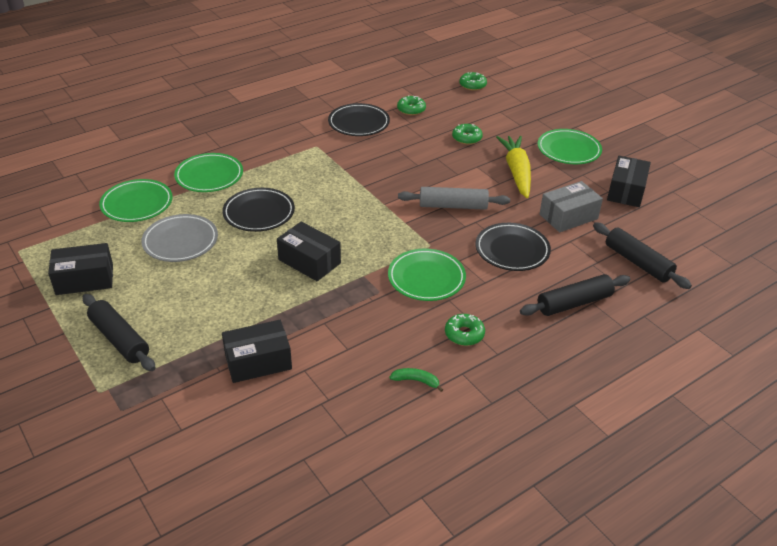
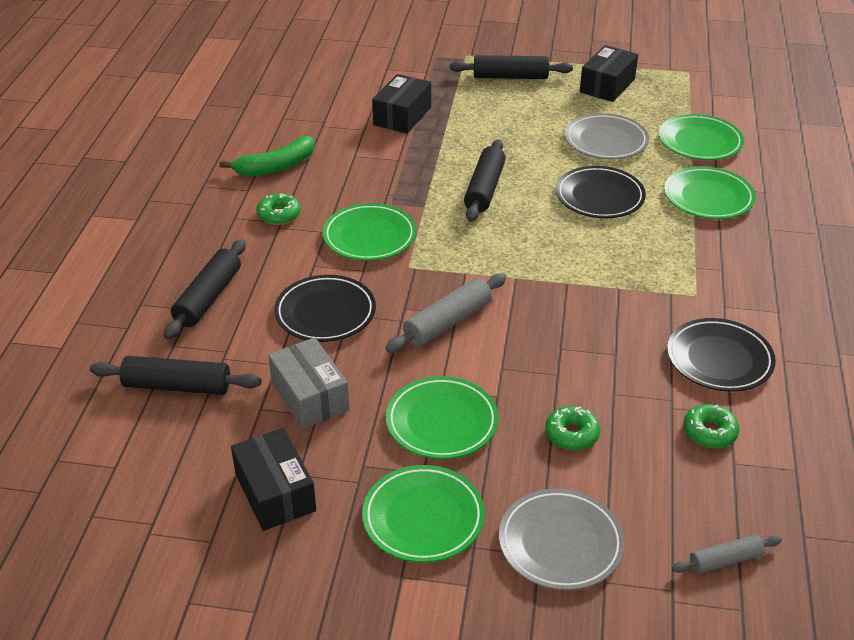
camera: 135 degrees right, 0 degrees up
black box [277,222,341,281] -> black rolling pin [464,139,506,222]
green banana [389,368,443,392] -> green banana [219,136,315,176], size x1.88
green donut [459,72,487,91] -> grey rolling pin [672,535,782,574]
yellow carrot [496,136,531,198] -> green plate [386,376,499,459]
grey box [540,181,603,232] -> grey box turned 45 degrees counterclockwise [268,337,349,429]
none -> grey plate [499,489,625,590]

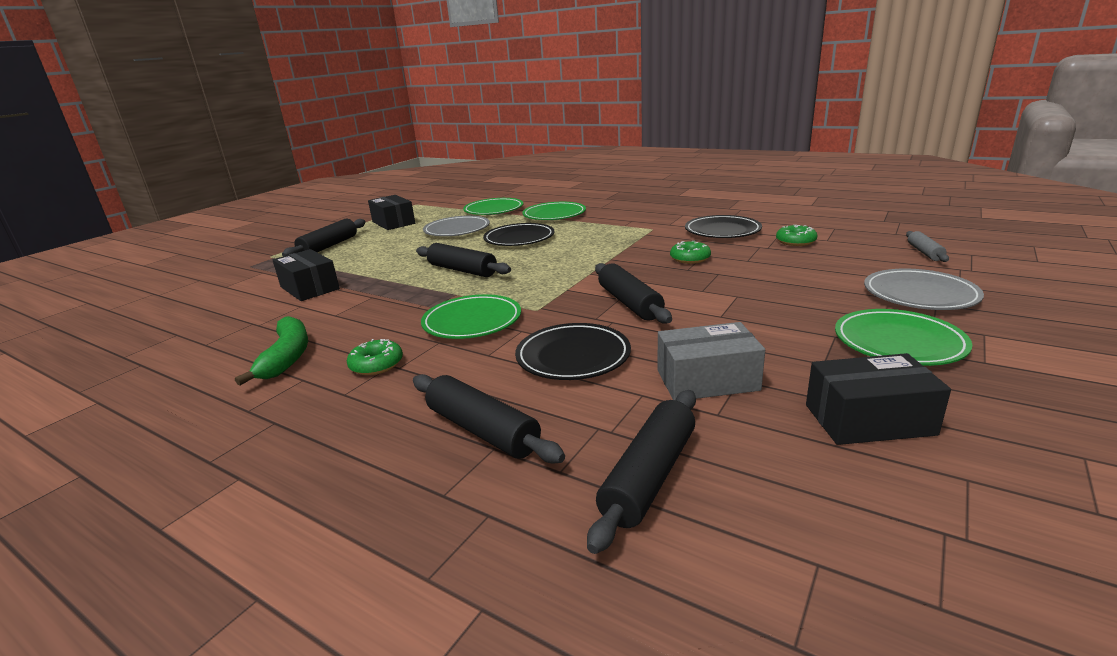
camera: 65 degrees left, 15 degrees down
grey rolling pin [385,273,507,353] -> black rolling pin [595,263,672,324]
green plate [386,376,499,459] -> none
green donut [545,406,600,450] -> green donut moved to [670,241,711,264]

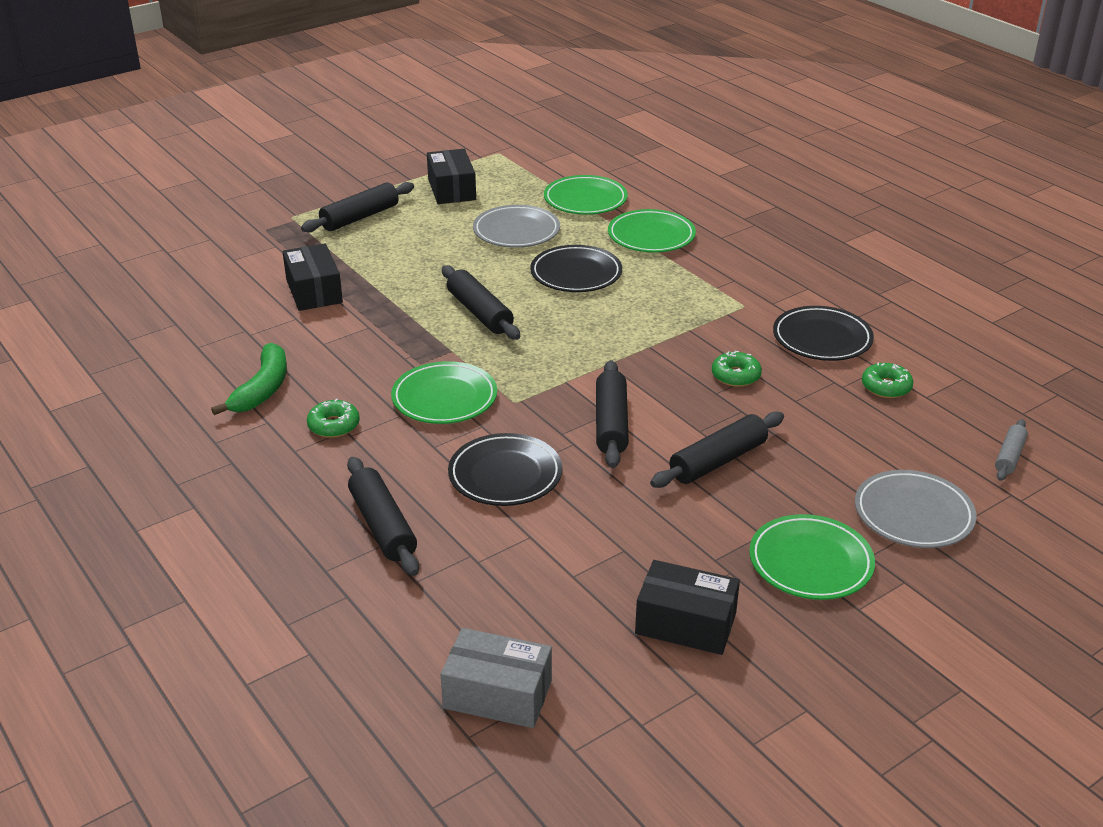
camera: 20 degrees right, 10 degrees up
black rolling pin [587,390,696,554] -> black rolling pin moved to [650,412,784,488]
grey box [658,322,765,400] -> grey box moved to [441,628,552,728]

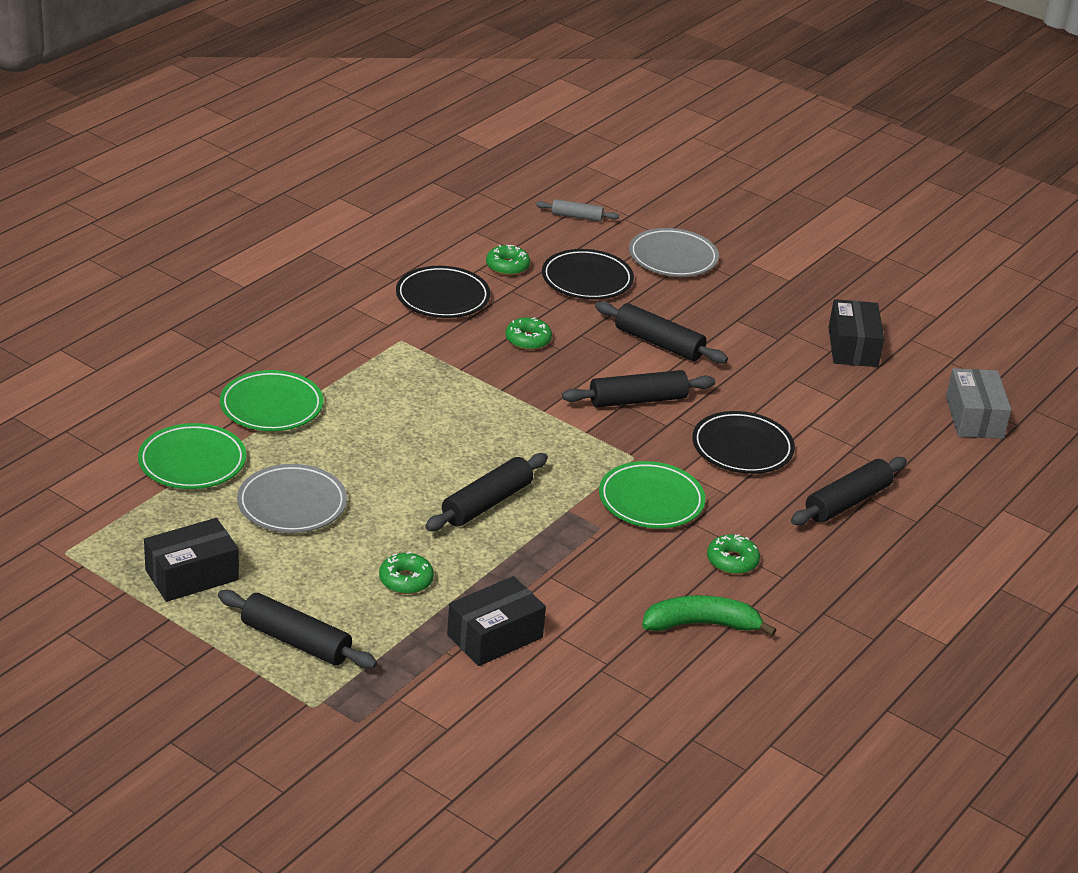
camera: 110 degrees left, 0 degrees up
black plate [530,245,622,292] -> black plate moved to [542,249,634,299]
green plate [749,514,875,600] -> none
none -> green donut [379,552,434,594]

